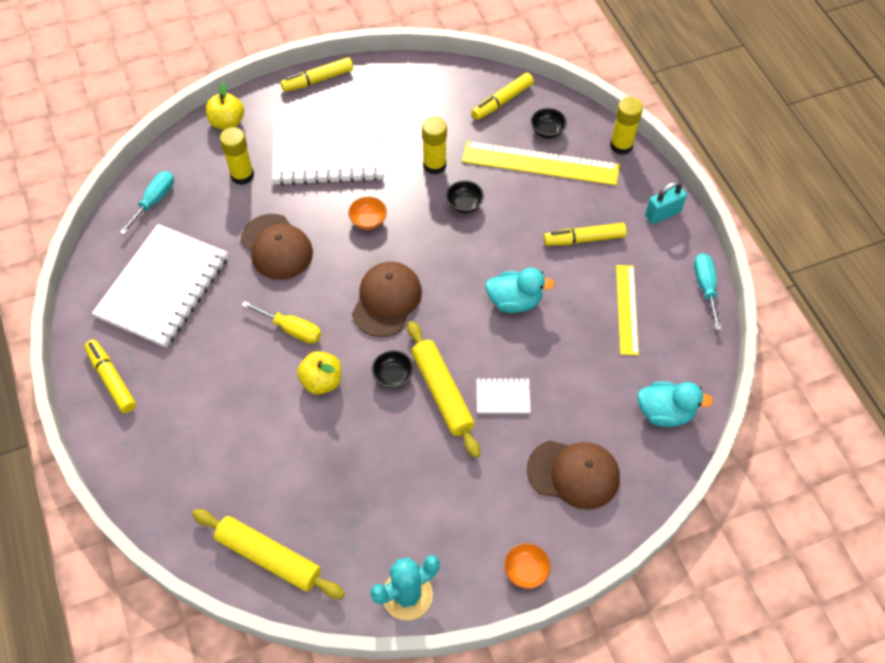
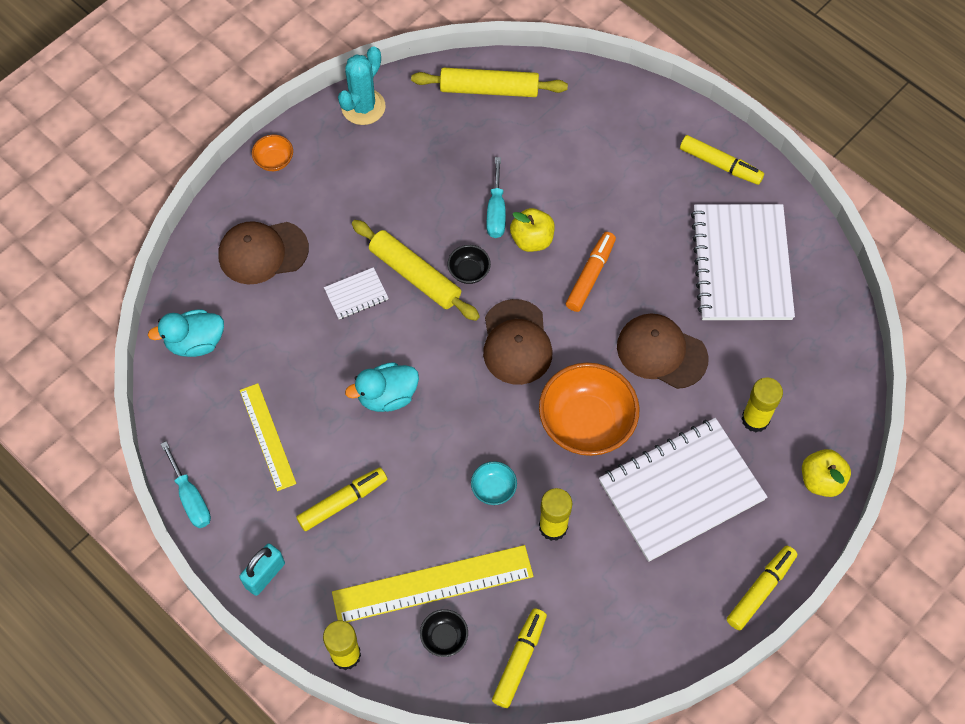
camera: 155 degrees right, 5 degrees up
turquoise screwdriver [120,171,174,235] -> turquoise screwdriver moved to [487,157,506,238]
yellow screwdriver [241,301,321,343] -> orange marker [566,232,616,312]
orange bowl [348,197,387,230] -> orange bowl [539,363,640,456], size x2.19
black bowl [446,180,484,213] -> turquoise bowl [471,461,517,505]

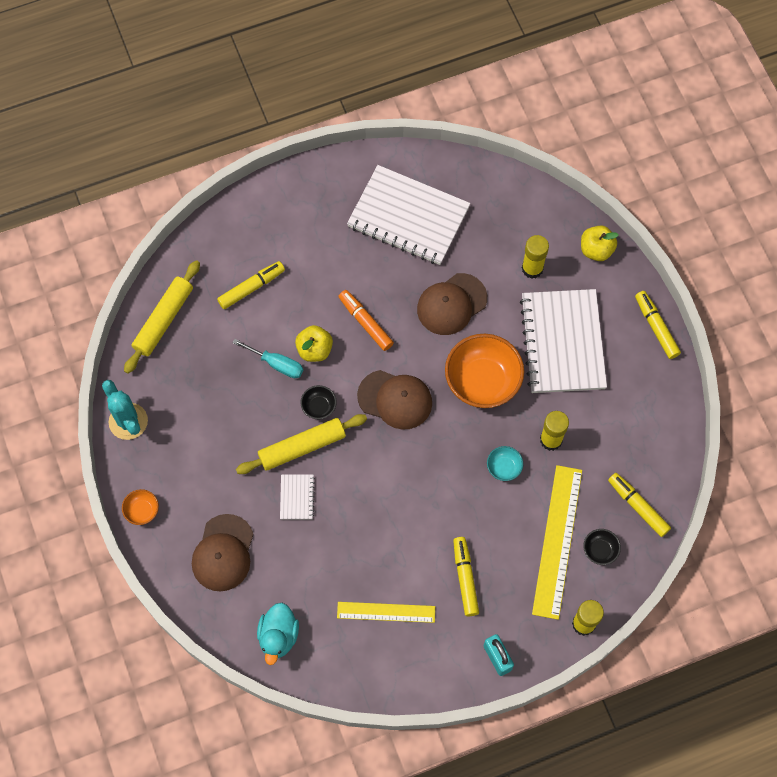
camera: 65 degrees left, 5 degrees up
turquoise screwdriver [161,441,211,528] -> none
turquoise duck [345,362,419,412] -> none
yellow marker [680,135,764,185] -> yellow marker moved to [217,261,285,309]

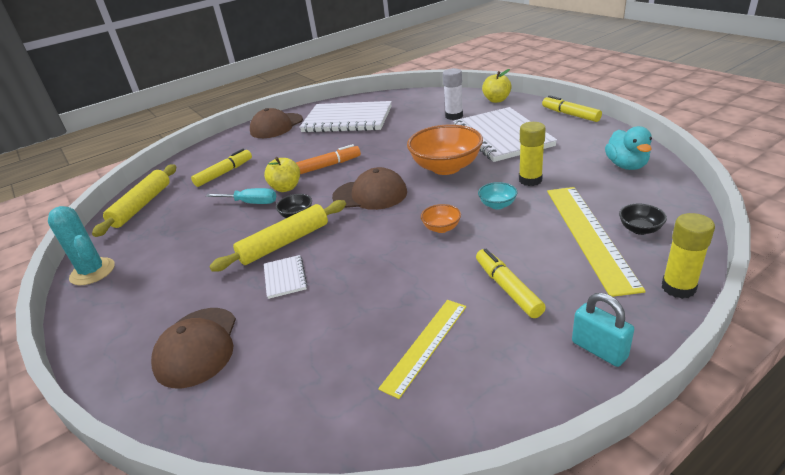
camera: 10 degrees left, 35 degrees down
orange bowl [122,489,159,525] -> orange bowl moved to [421,204,461,233]
turquoise duck [257,603,299,665] -> turquoise duck moved to [605,126,652,170]
yellow ruler [337,602,435,623] -> yellow ruler turned 45 degrees counterclockwise [378,300,466,399]
orange marker [338,290,394,351] -> orange marker turned 120 degrees clockwise [296,144,361,174]
brown cap [417,273,487,335] -> brown cap moved to [250,108,303,138]
yellow glue stick [522,235,549,279] -> white glue stick [443,68,463,120]
yellow marker [608,473,671,537] -> none

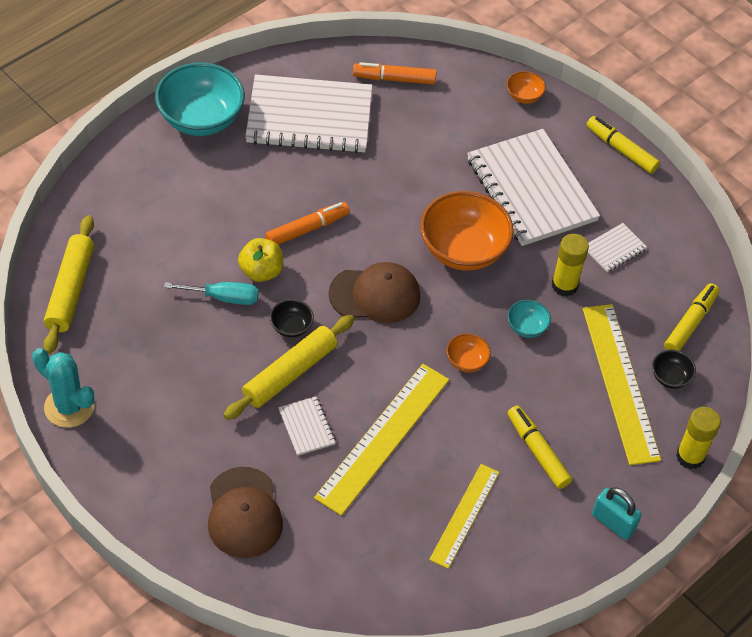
camera: 15 degrees left, 20 degrees up
yellow marker [191,149,252,187] -> yellow marker moved to [664,283,719,351]
brown cap [250,108,303,138] -> turquoise bowl [155,63,245,136]
white glue stick [443,68,463,120] -> none
yellow apple [482,69,512,103] -> orange bowl [507,71,546,104]
turquoise duck [605,126,652,170] -> none
none -> yellow ruler [314,364,449,516]
none -> orange marker [353,62,437,85]
none -> white notebook [588,223,647,272]

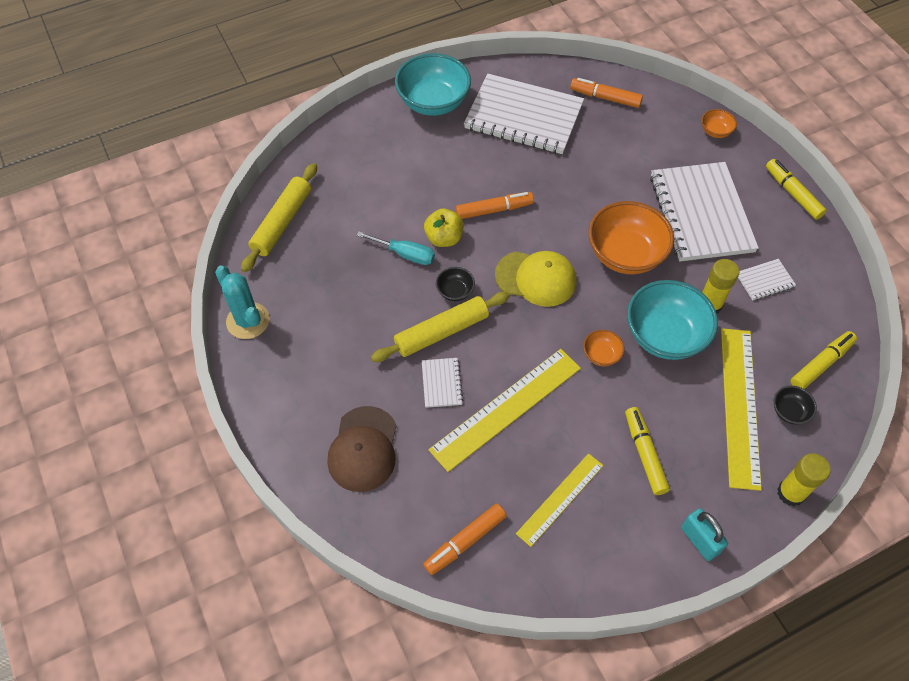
camera: 20 degrees right, 5 degrees up
brown cap [328,262,420,323] -> yellow cap [495,251,576,307]
turquoise bowl [507,300,551,338] -> turquoise bowl [627,280,718,360], size x2.19
none -> orange marker [423,503,507,575]

